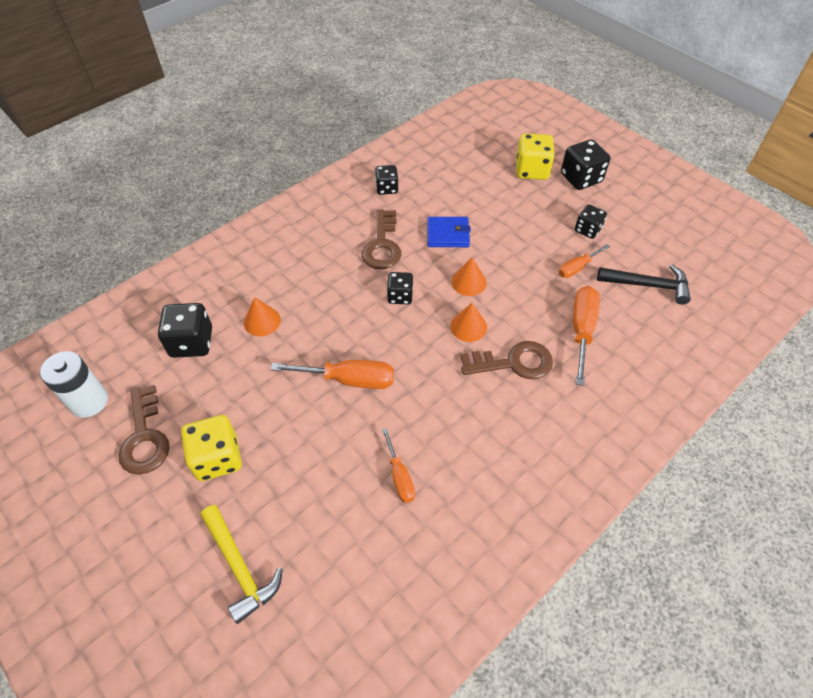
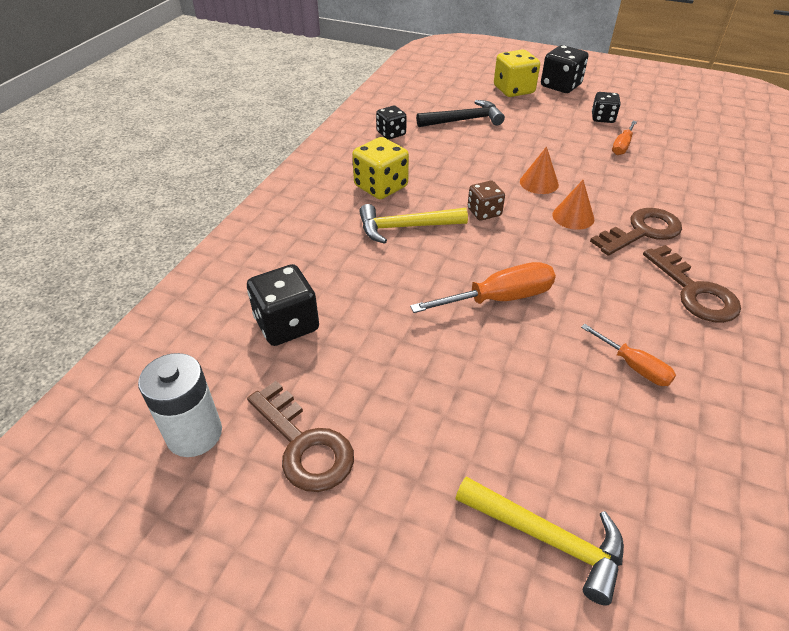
camera: 25 degrees left, 10 degrees down
yellow dice [181,415,242,481] -> yellow dice moved to [352,137,409,199]
orange cone [244,297,281,336] -> none
brown key [362,209,401,269] -> brown key moved to [643,245,741,323]
black dice [387,272,413,304] -> brown dice [468,181,505,221]
blue wallet [427,217,471,247] -> none
orange screwdriver [573,286,600,386] -> none
black hammer [597,264,691,305] -> black hammer moved to [416,100,505,127]
none -> yellow hammer [359,204,468,244]

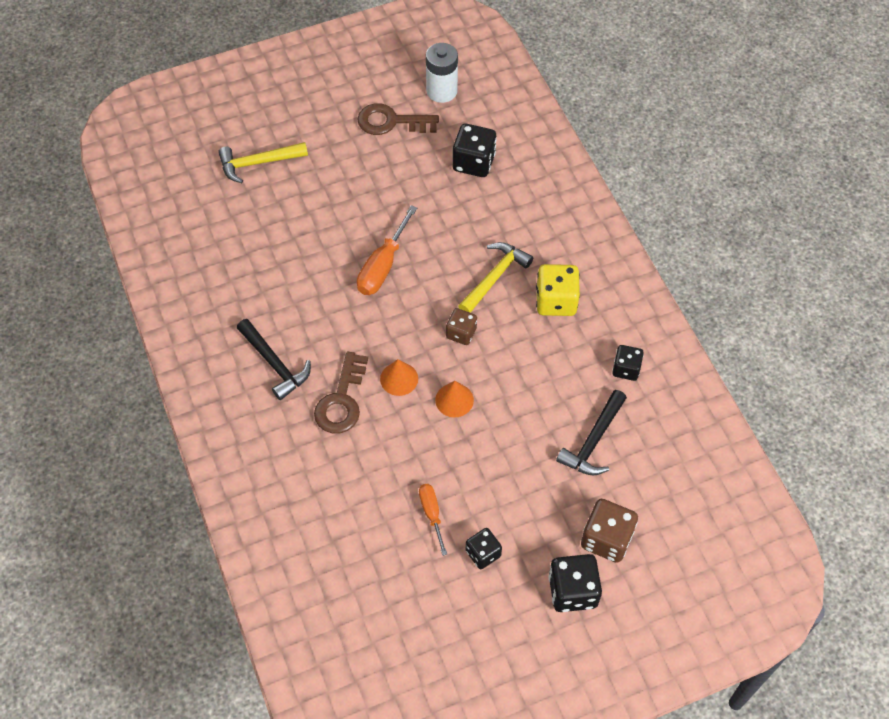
camera: 135 degrees right, 15 degrees up
yellow dice [494,49,540,97] -> brown dice [581,499,638,563]
orange screwdriver [581,324,676,386] -> none
brown key [643,245,741,323] -> black hammer [237,319,311,400]

